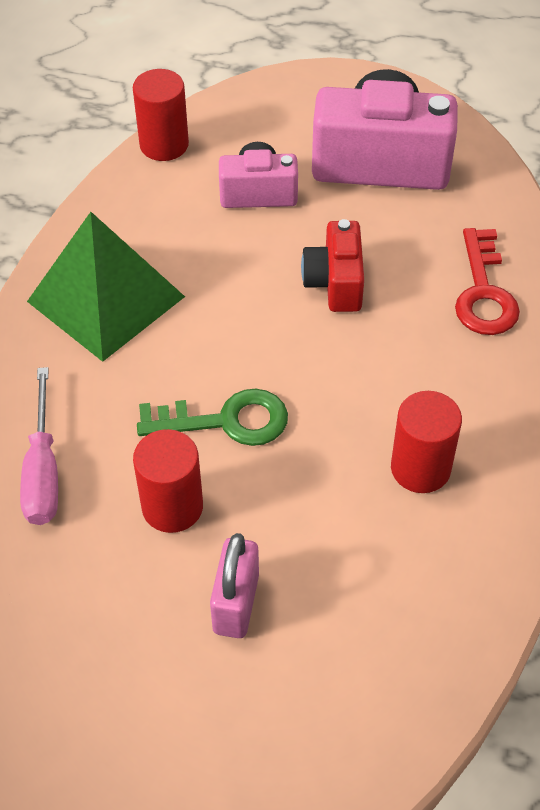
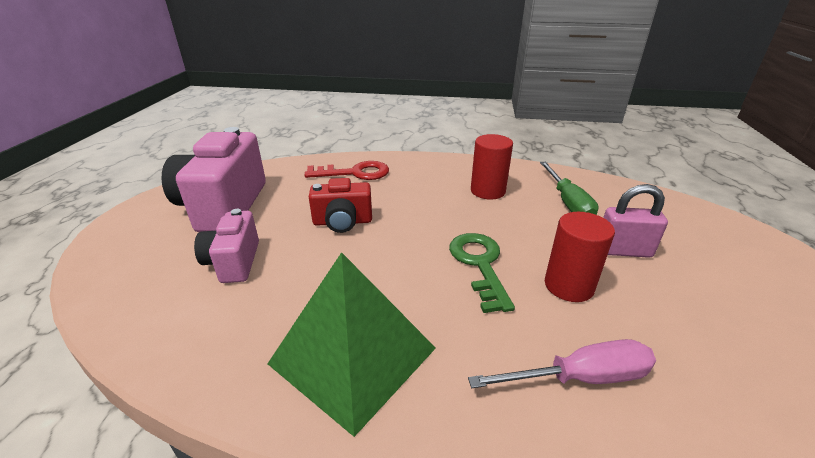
camera: 95 degrees left, 20 degrees down
red cylinder [133,69,189,161] -> none
none -> green screwdriver [540,162,599,215]

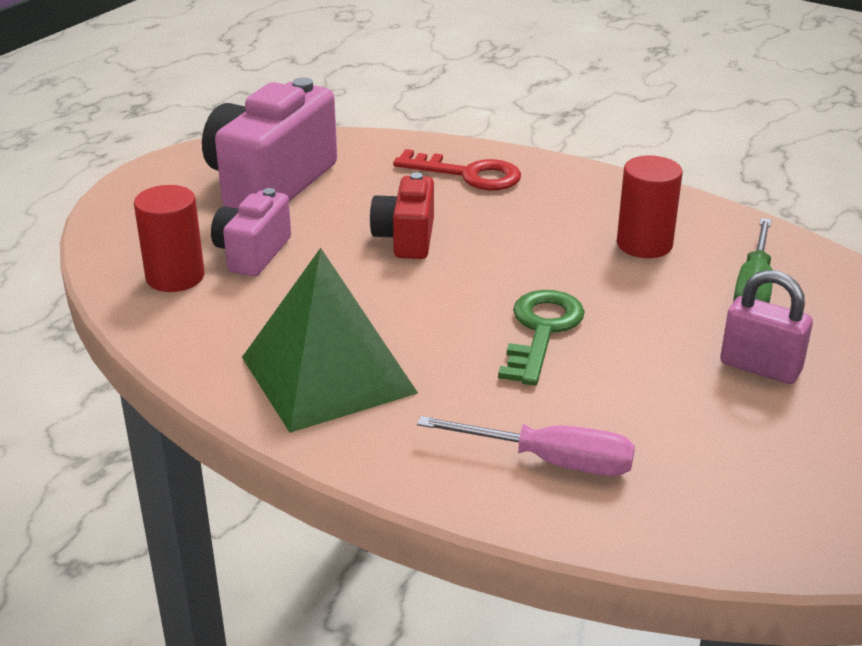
camera: 25 degrees right, 0 degrees up
red camera [309,178,372,233] -> red camera turned 75 degrees clockwise [370,173,434,259]
red cylinder [545,212,615,302] -> red cylinder moved to [134,185,204,292]

